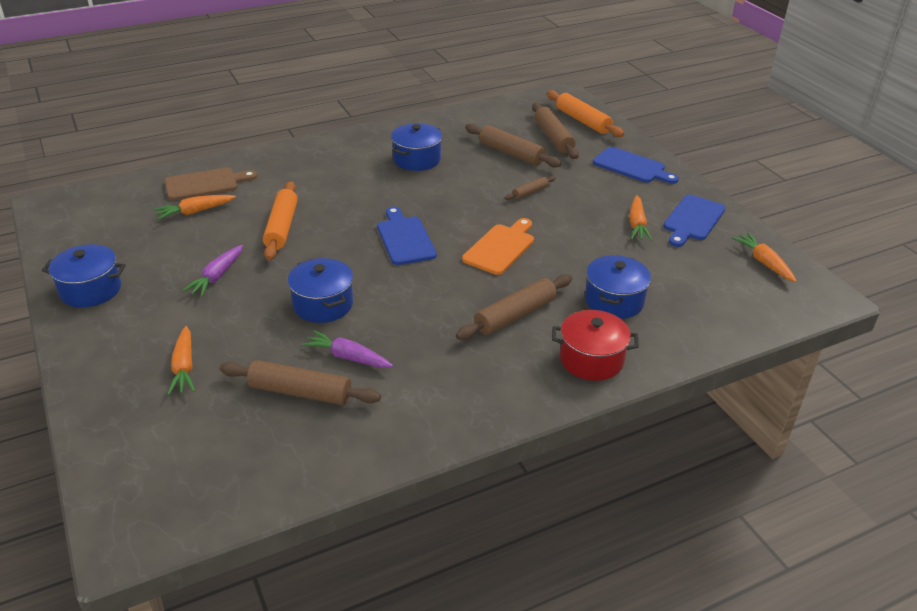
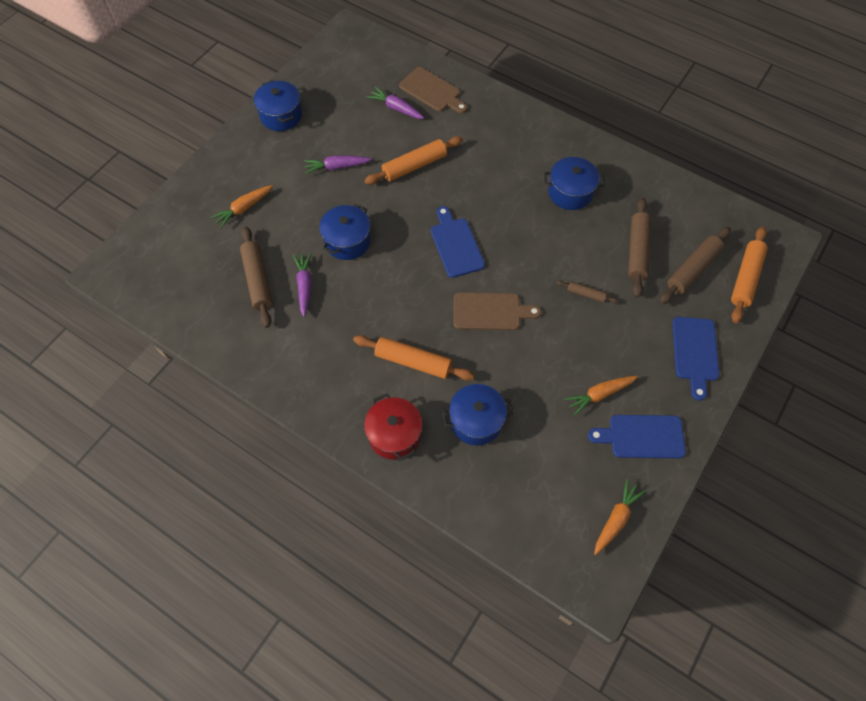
camera: 60 degrees right, 25 degrees up
orange carrot [154,195,236,220] -> purple carrot [367,87,424,119]
blue cutting board [377,207,437,265] -> blue cutting board turned 60 degrees counterclockwise [431,206,485,278]
brown rolling pin [456,274,572,340] -> orange rolling pin [353,335,474,380]
orange cutting board [462,218,534,275] -> brown cutting board [454,292,541,330]

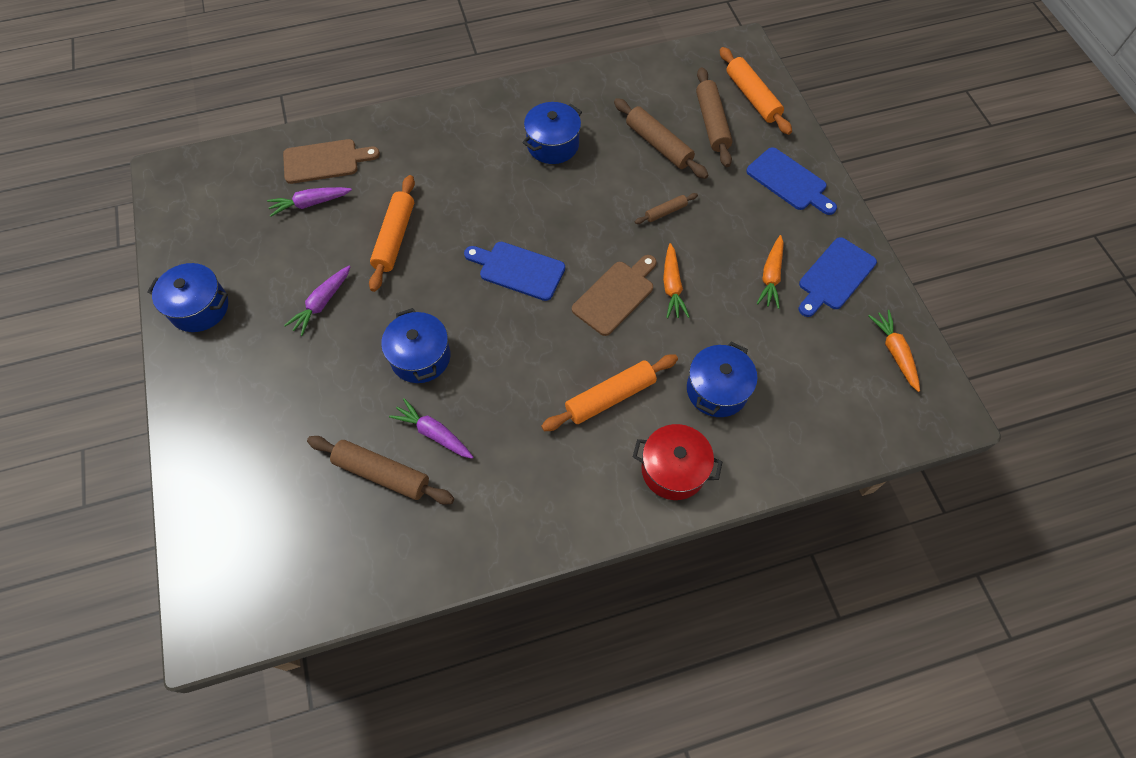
camera: 50 degrees left, 0 degrees up
orange carrot [211,185,273,228] -> orange carrot moved to [663,243,690,319]

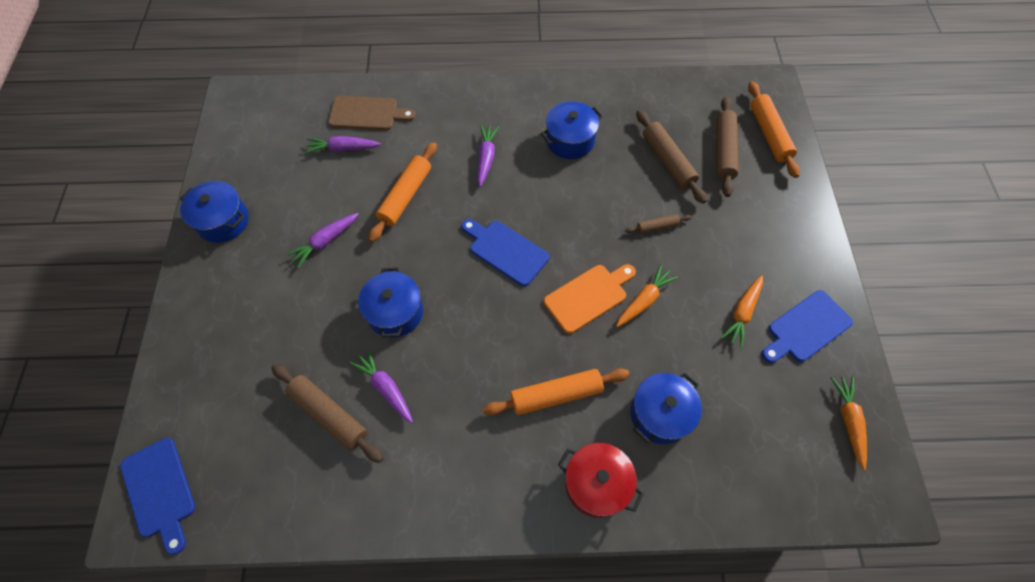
camera: 15 degrees right, 0 degrees up
brown cutting board [572,255,657,336] -> orange cutting board [544,264,636,334]
orange carrot [663,243,690,319] -> orange carrot turned 150 degrees counterclockwise [616,264,678,327]
blue cutting board [746,147,837,215] -> blue cutting board moved to [120,438,195,555]
none -> purple carrot [477,125,499,187]

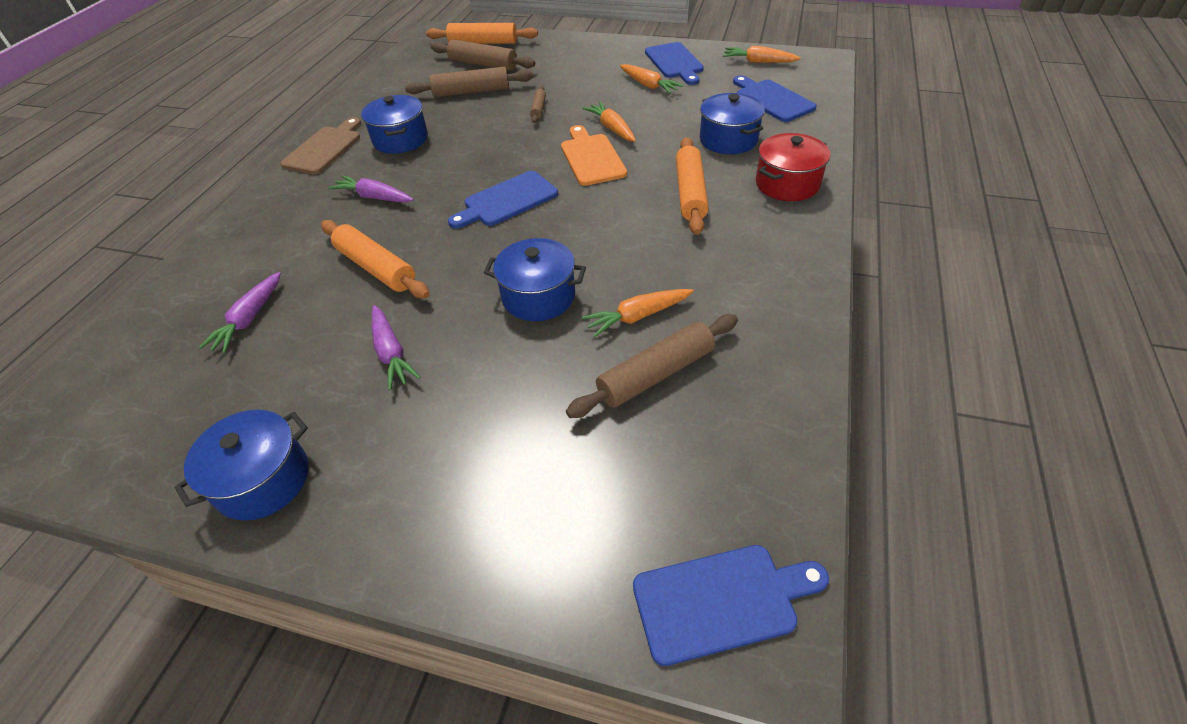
camera: 70 degrees left, 15 degrees down
brown cutting board [328,96,416,130] -> brown cutting board moved to [280,117,361,174]
purple carrot [350,349,413,423] -> orange carrot [582,289,694,337]
none -> blue cutting board [733,75,817,122]

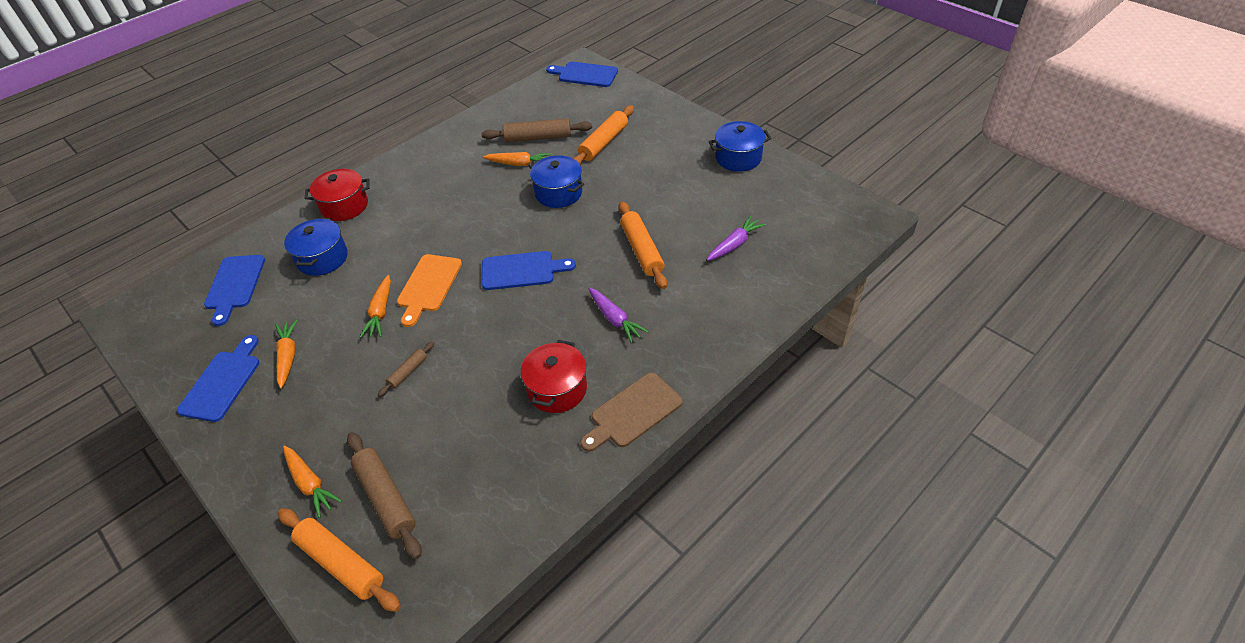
camera: 150 degrees left, 0 degrees up
blue pot [361,95,428,154] -> red pot [521,340,587,413]
purple carrot [372,305,420,390] -> none
brown rolling pin [405,67,533,97] -> none
orange rolling pin [676,137,709,235] -> orange rolling pin moved to [573,105,634,165]
orange carrot [723,45,801,63] -> orange carrot moved to [283,445,342,518]

